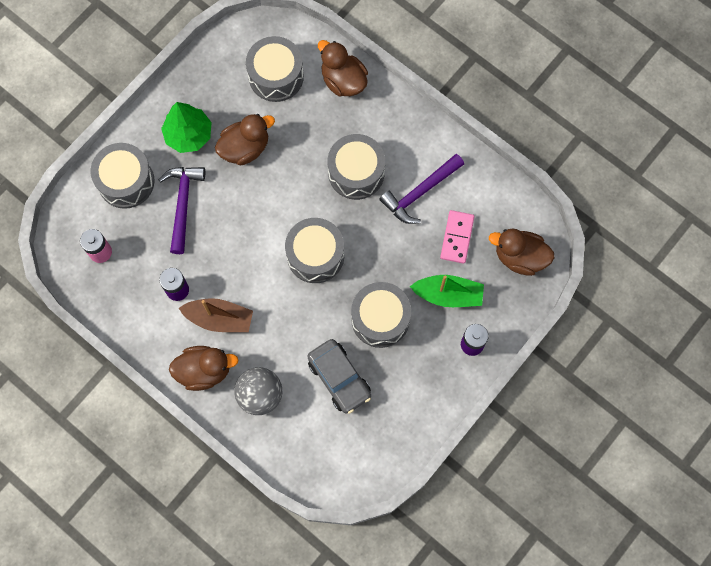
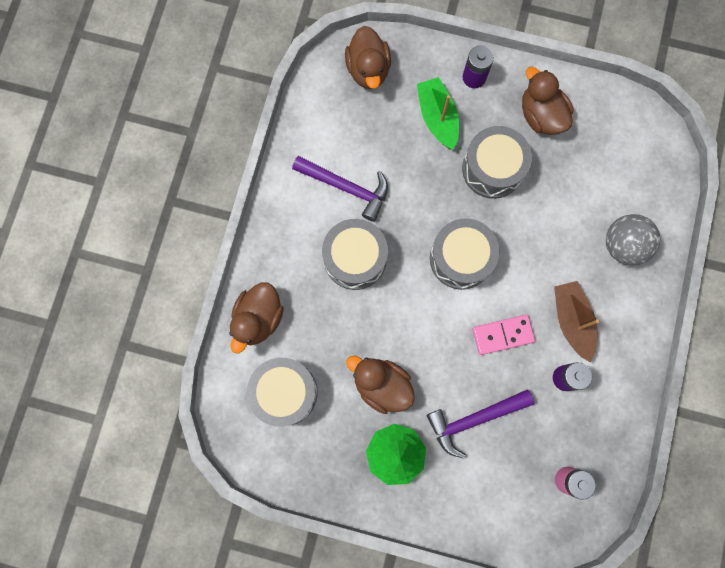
camera: 115 degrees left, 5 degrees up
grey drum [90,143,155,209] -> none
brown duck [169,346,239,391] -> brown duck moved to [522,67,573,135]
grey car [307,339,371,414] -> none
pink domino [440,210,475,264] -> pink domino moved to [472,315,535,355]

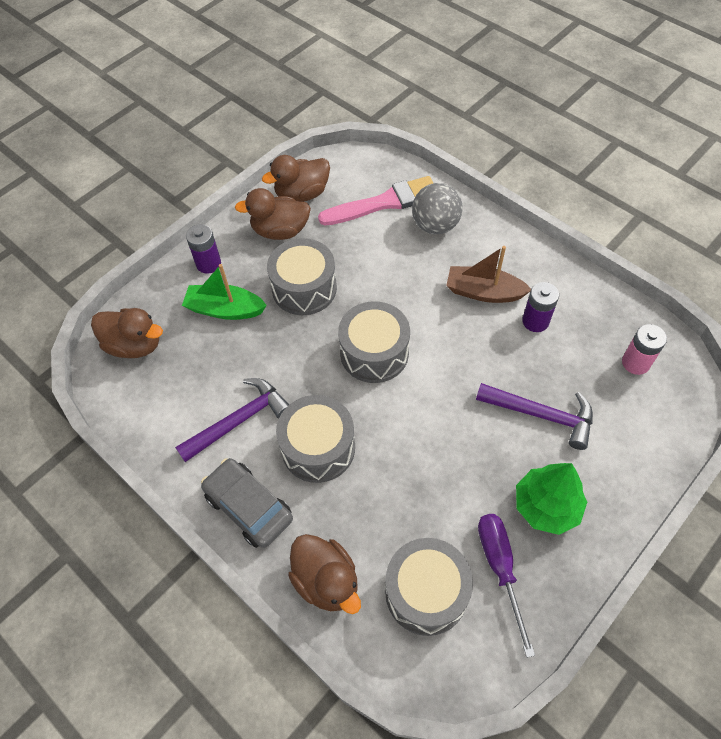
camera: 60 degrees left, 20 degrees down
brown duck [346,356,415,414] -> brown duck moved to [262,155,330,202]
purple hammer [427,389,534,458] -> purple hammer turned 75 degrees counterclockwise [476,383,593,450]
pink domino [472,315,535,355] -> none
none -> grey car [201,458,293,548]
none -> pink brush [318,176,433,226]
none -> purple screwdriver [478,514,535,658]

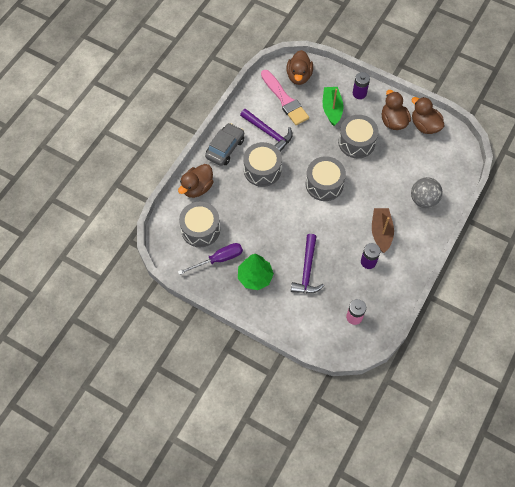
camera: 75 degrees right, 5 degrees up
pink brush [318,176,433,226] -> pink brush moved to [261,70,309,125]

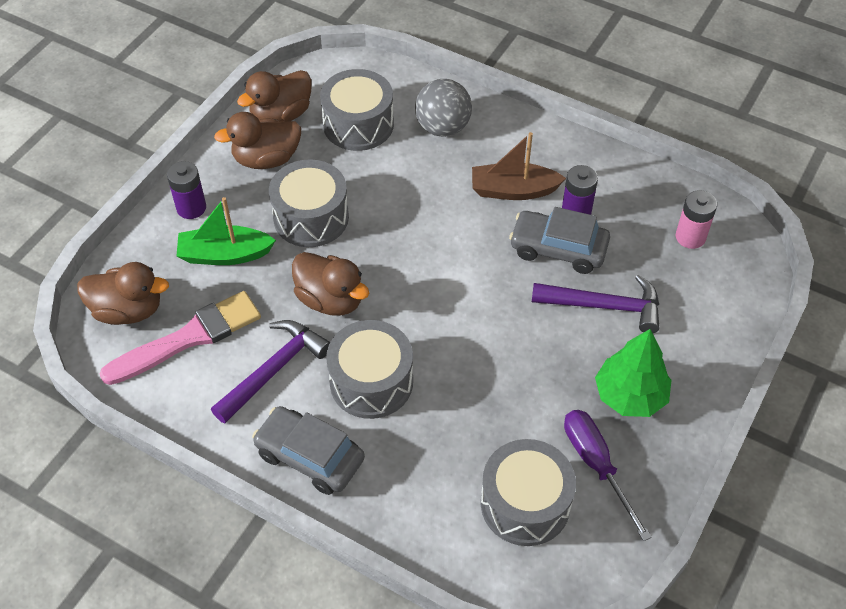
camera: 90 degrees left, 10 degrees down
brown duck [178,164,214,198] -> brown duck moved to [292,252,369,316]
grey drum [306,156,346,201] -> grey drum moved to [320,69,394,151]
none -> grey car [509,207,610,274]

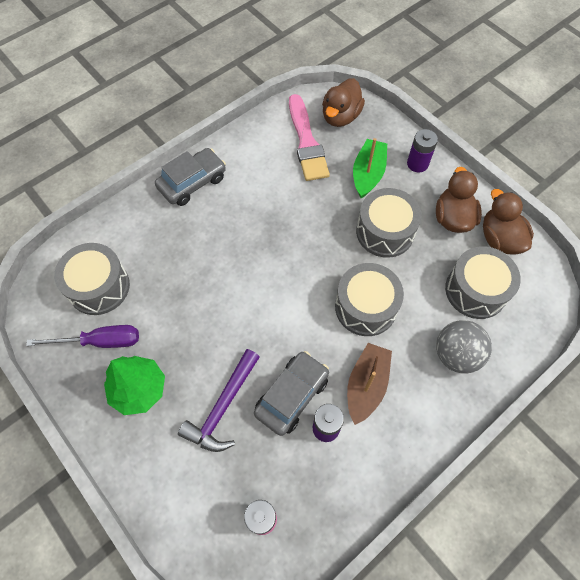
camera: 110 degrees right, 10 degrees up
purple hammer [211,320,330,423] -> none
brown duck [292,252,369,316] -> none
grey drum [326,320,413,419] -> grey drum moved to [335,263,404,336]

